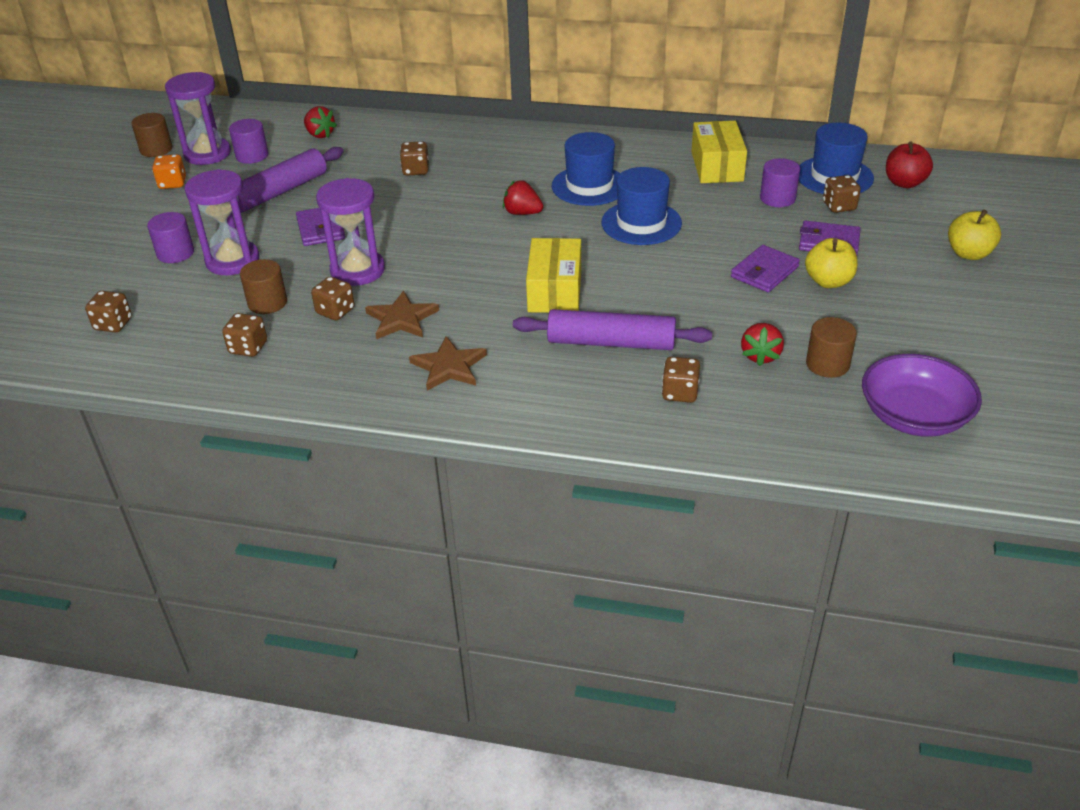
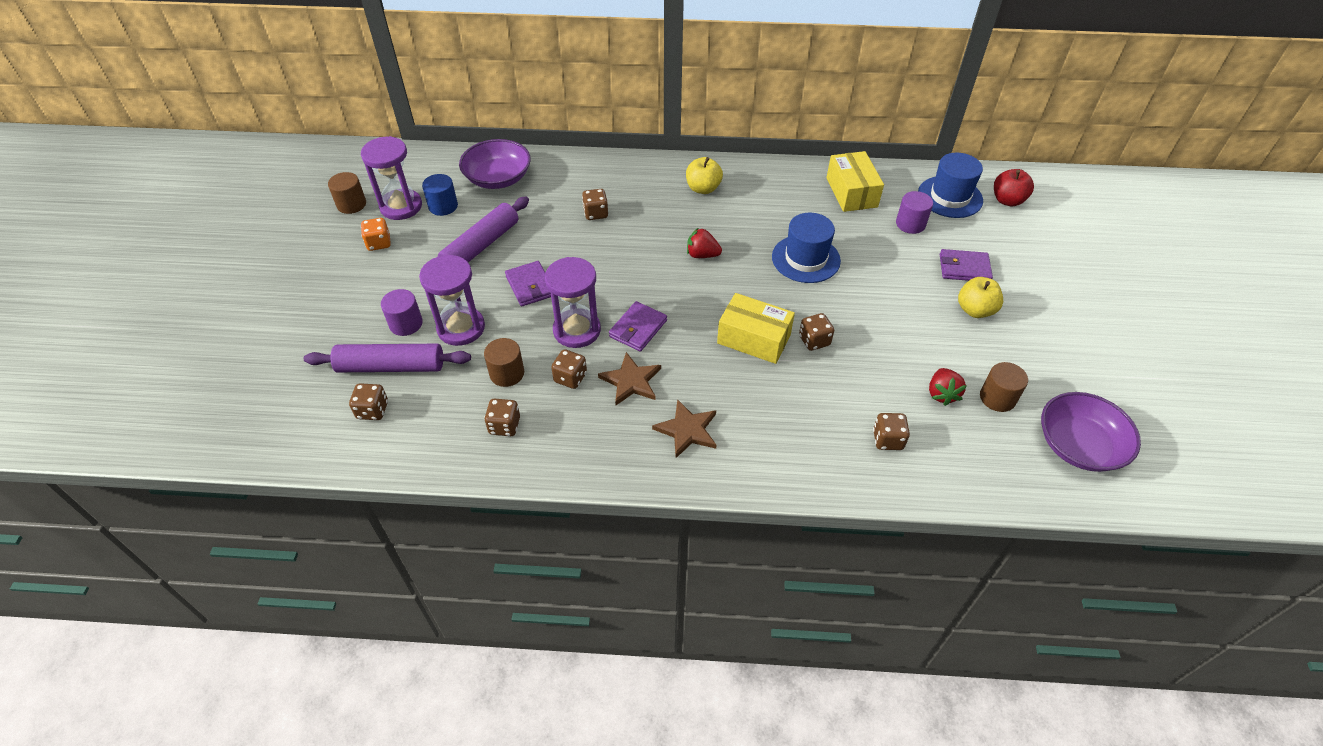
camera: 10 degrees left, 10 degrees up
purple cylinder [229,119,268,164] -> blue cylinder [422,174,458,216]
red strawberry [304,106,337,138] -> purple bowl [459,139,531,189]
purple rolling pin [513,309,712,350] -> purple rolling pin moved to [304,344,471,372]
yellow box [526,238,581,313] -> yellow box turned 60 degrees counterclockwise [717,293,795,364]
blue hat [552,132,620,206] -> none
purple wallet [731,245,800,292] -> purple wallet moved to [609,301,667,352]
brown dice [823,175,861,213] -> brown dice moved to [799,313,834,351]
yellow apple [948,210,1001,260] -> yellow apple moved to [686,157,723,194]

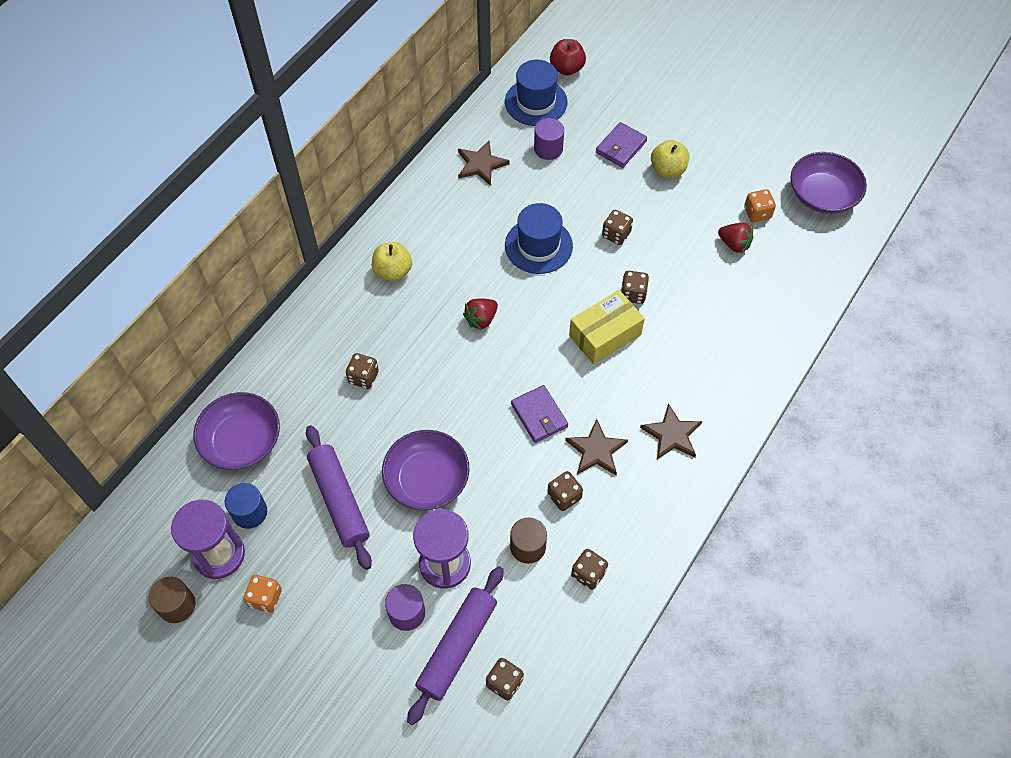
camera: 60 degrees left, 10 degrees up
purple wallet [505,261,551,307] -> purple bowl [382,430,469,510]
purple hourglass [545,257,601,348] -> none
yellow box [827,151,884,212] -> brown star [458,141,510,186]
brown dice [873,413,910,450] -> brown dice moved to [602,210,633,245]
brown cylinder [980,362,1028,412] -> orange dice [744,189,776,222]

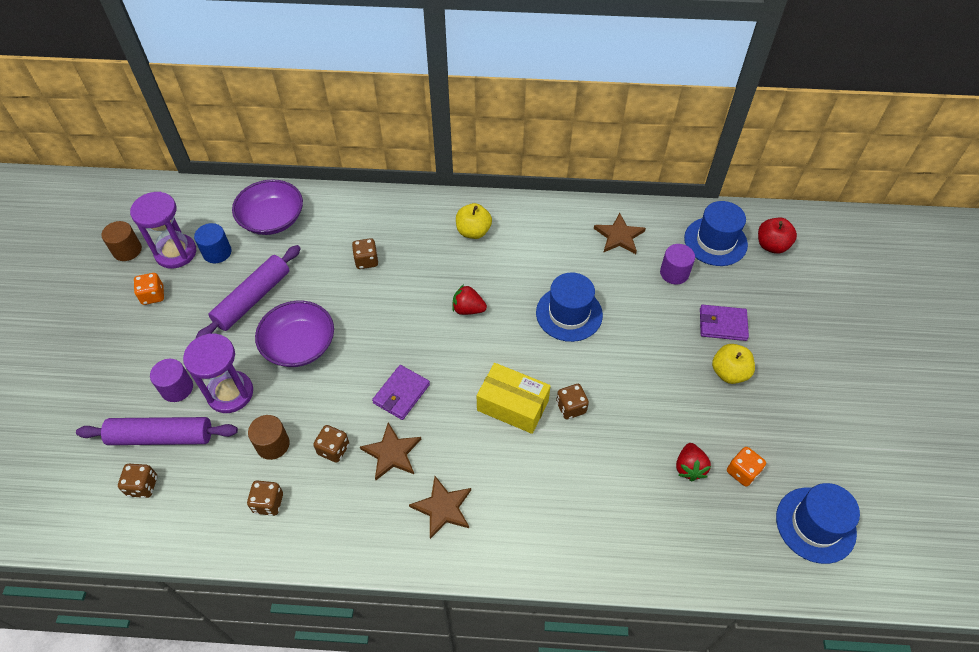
camera: 60 degrees right, 5 degrees down
brown dice [602,210,633,245] -> none
purple bowl [790,152,867,214] -> blue hat [776,483,860,564]

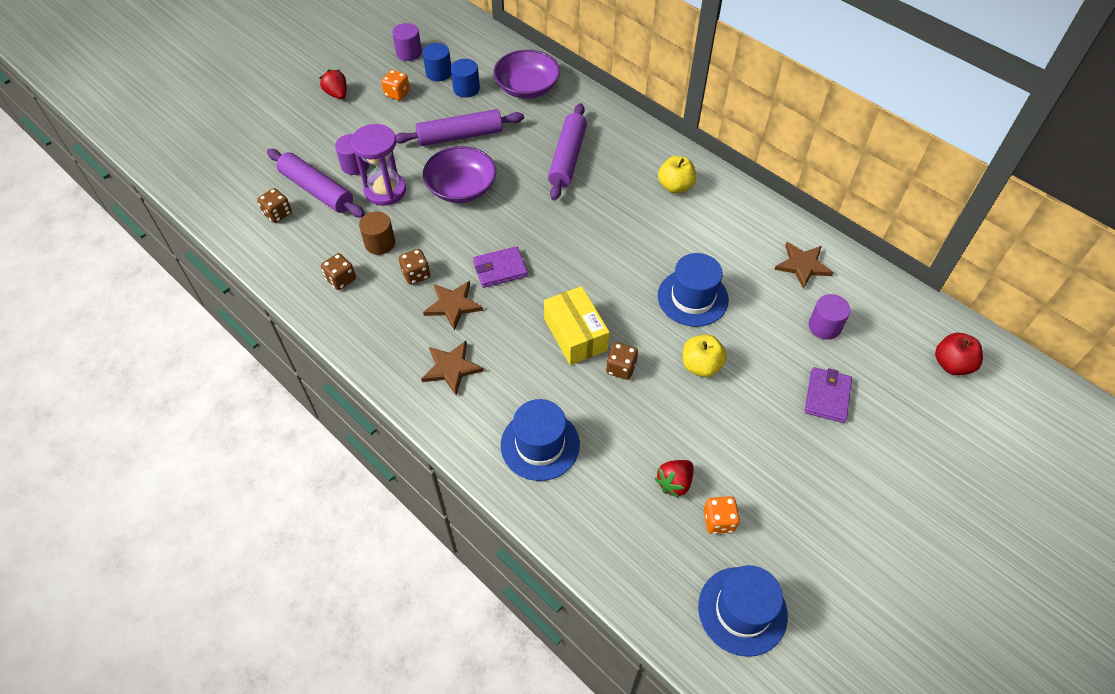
camera: 40 degrees right, 0 degrees up
brown cylinder [101,221,142,261] -> purple cylinder [392,23,422,61]
purple hourglass [130,192,196,269] -> blue cylinder [423,43,451,81]
brown dice [352,238,378,269] -> purple rolling pin [548,103,587,200]
red strawberry [452,284,487,315] -> red strawberry moved to [319,69,347,99]
blue hat [684,201,748,266] -> blue hat moved to [501,399,580,481]
purple wallet [700,305,749,341] -> purple wallet turned 60 degrees clockwise [805,367,852,423]
yellow apple [712,344,755,384] -> yellow apple moved to [683,335,727,377]

